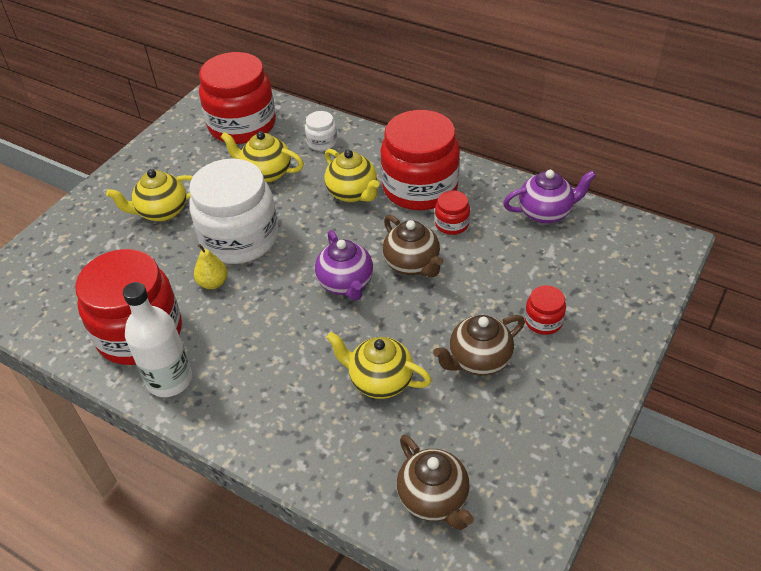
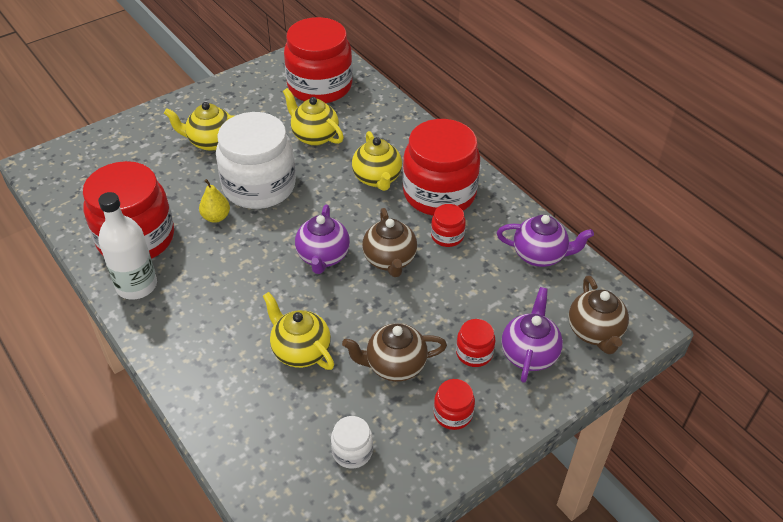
camera: 20 degrees right, 0 degrees up
white jar [305,111,337,151] -> white jar moved to [331,416,373,469]
brown teapot [397,435,474,530] -> brown teapot moved to [568,276,629,354]
none -> red jar [433,379,475,430]
none -> purple teapot [502,287,563,383]

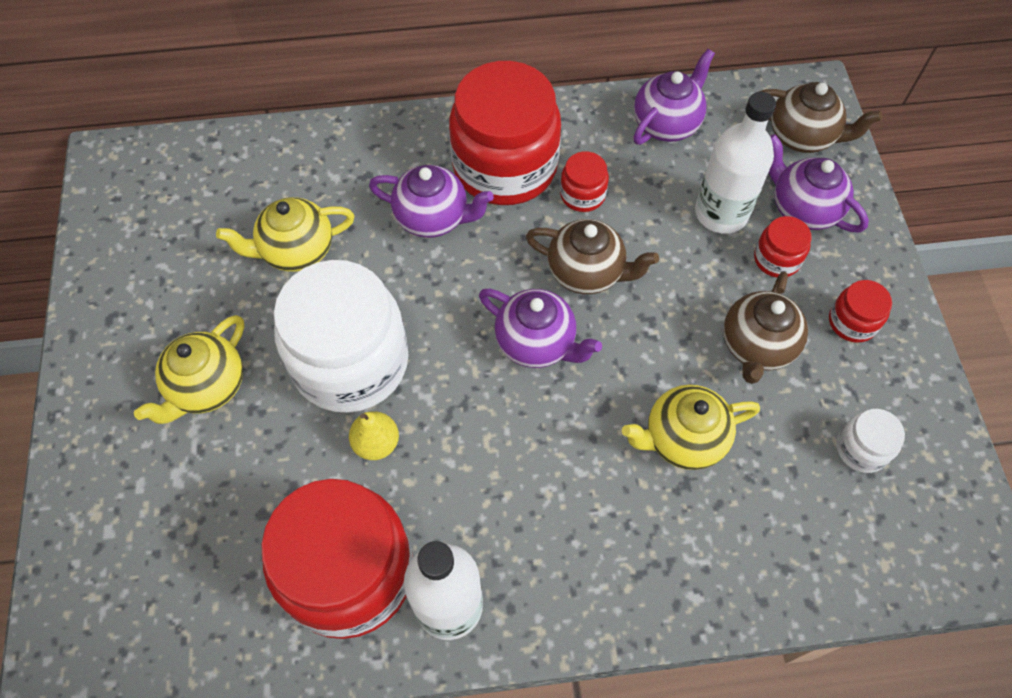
camera: 60 degrees left, 15 degrees up
red jar [284,17,353,103] -> none
yellow teapot [352,131,402,191] -> purple teapot [369,165,494,238]
none -> white bottle [695,92,776,234]

